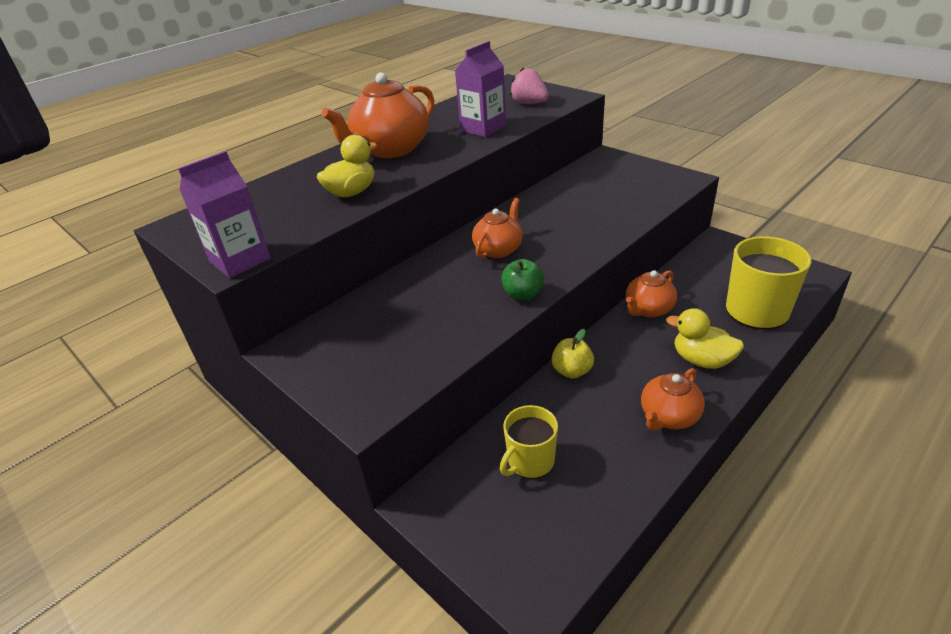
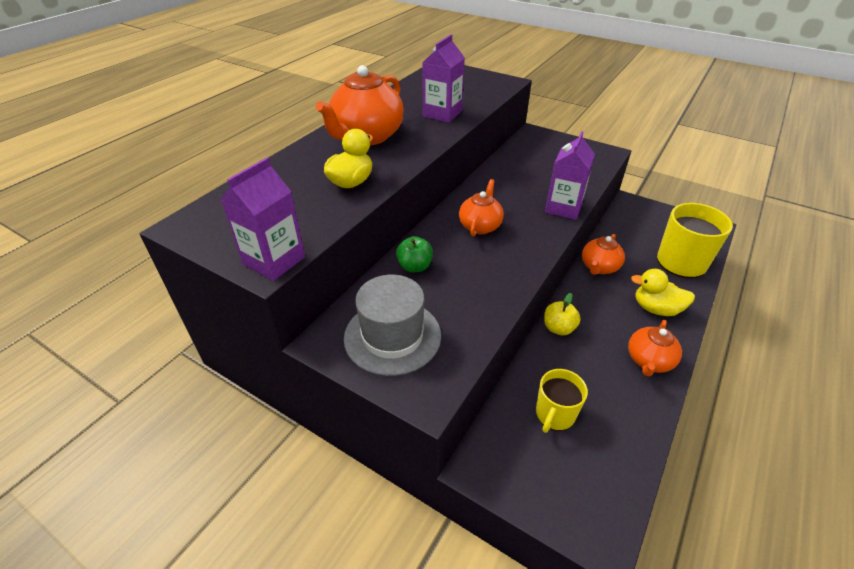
camera: 15 degrees left, 5 degrees up
green apple [501,259,544,301] -> green apple moved to [396,236,433,272]
pink strawberry [510,67,549,104] -> none
none -> grey hat [344,275,441,376]
none -> purple carton [545,131,595,220]

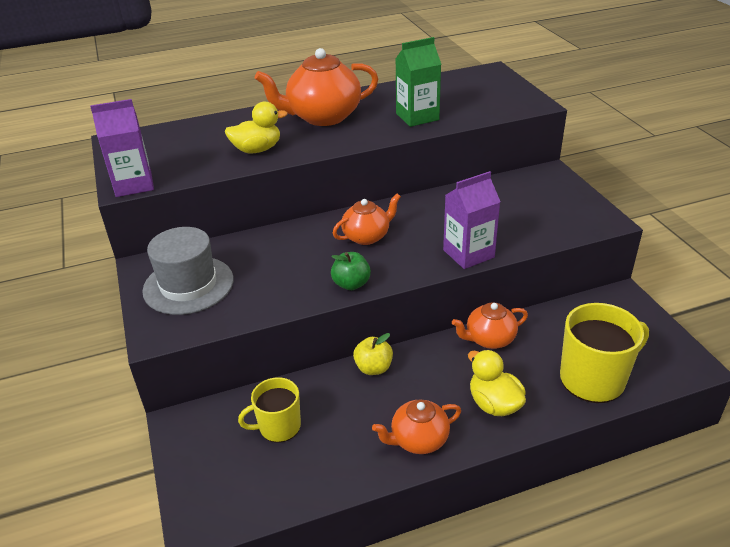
camera: 40 degrees right, 5 degrees down
green apple [396,236,433,272] -> green apple moved to [331,252,371,290]
purple carton [422,34,465,123] -> green carton [396,37,441,127]

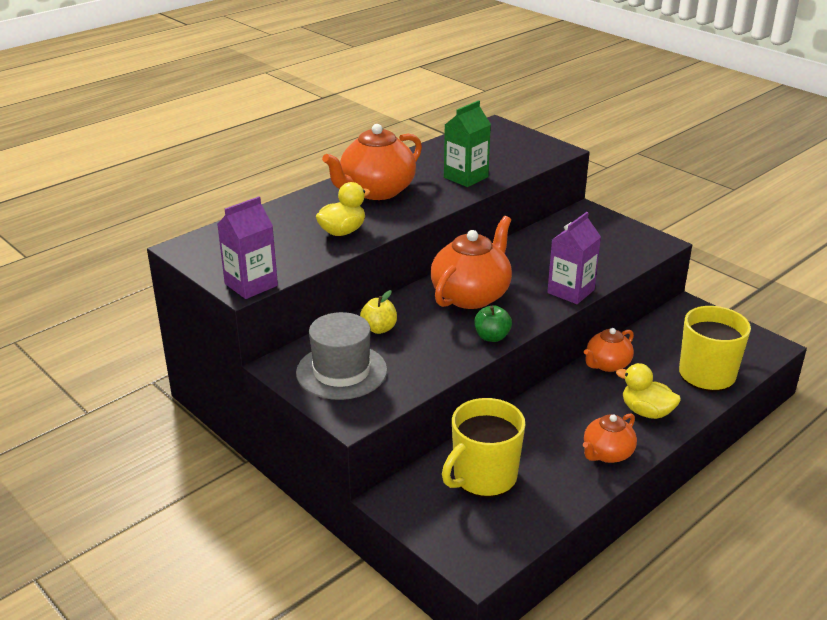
camera: 25 degrees left, 5 degrees down
yellow mug [238,377,301,443] -> yellow mug [442,398,525,498], size x1.61
orange teapot [333,194,401,245] -> orange teapot [431,216,512,309], size x1.72
yellow apple [353,333,393,375] -> yellow apple moved to [360,290,397,334]

